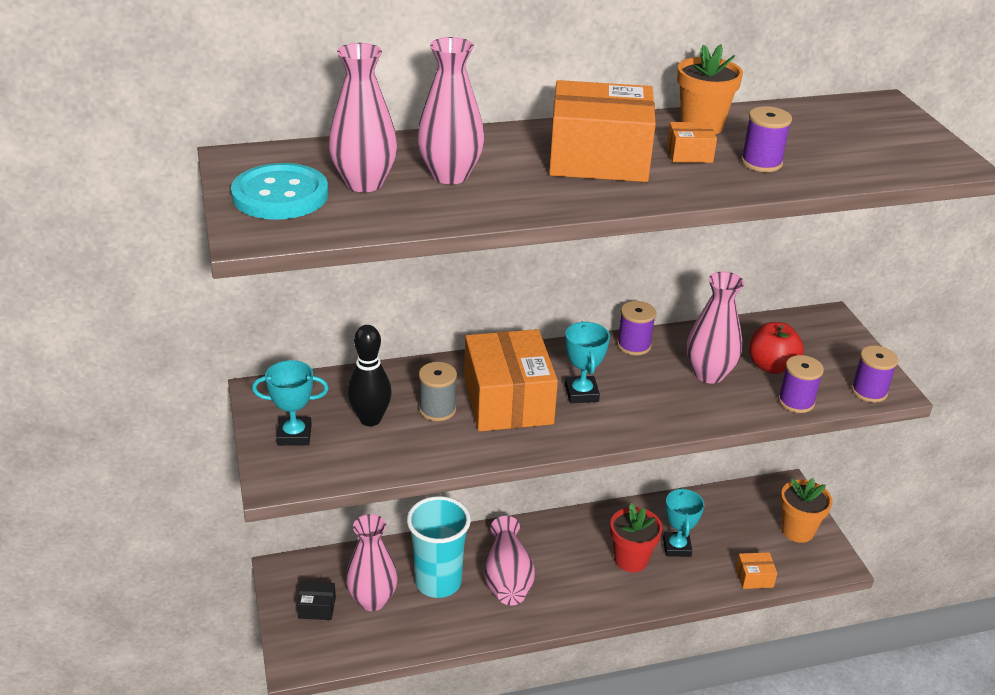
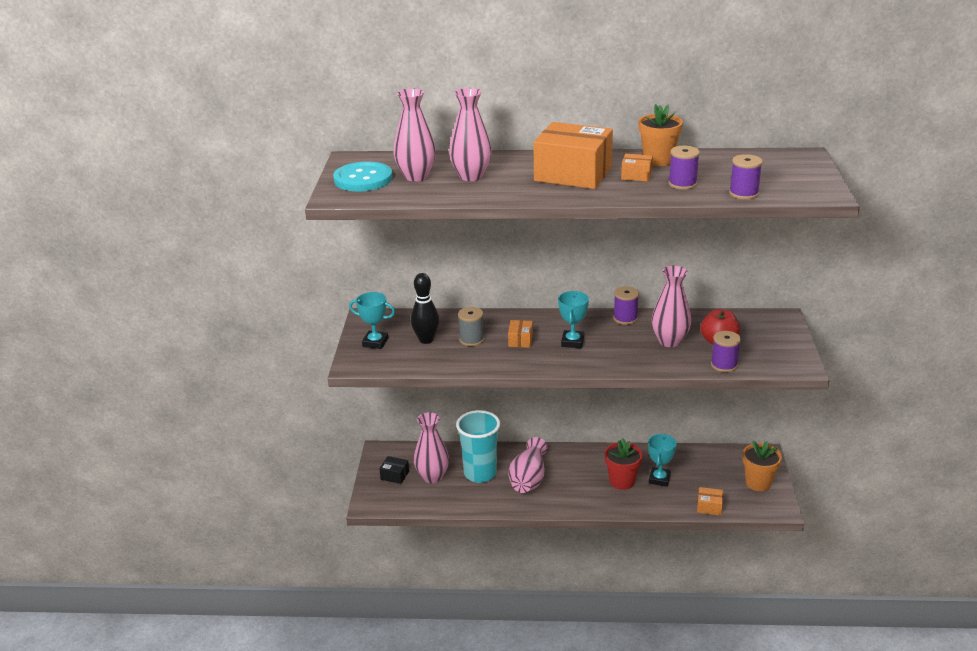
camera: 20 degrees right, 5 degrees down
orange box [464,329,558,431] -> orange box [508,320,533,348], size x0.43
purple spool [851,345,898,403] -> purple spool moved to [729,154,763,200]

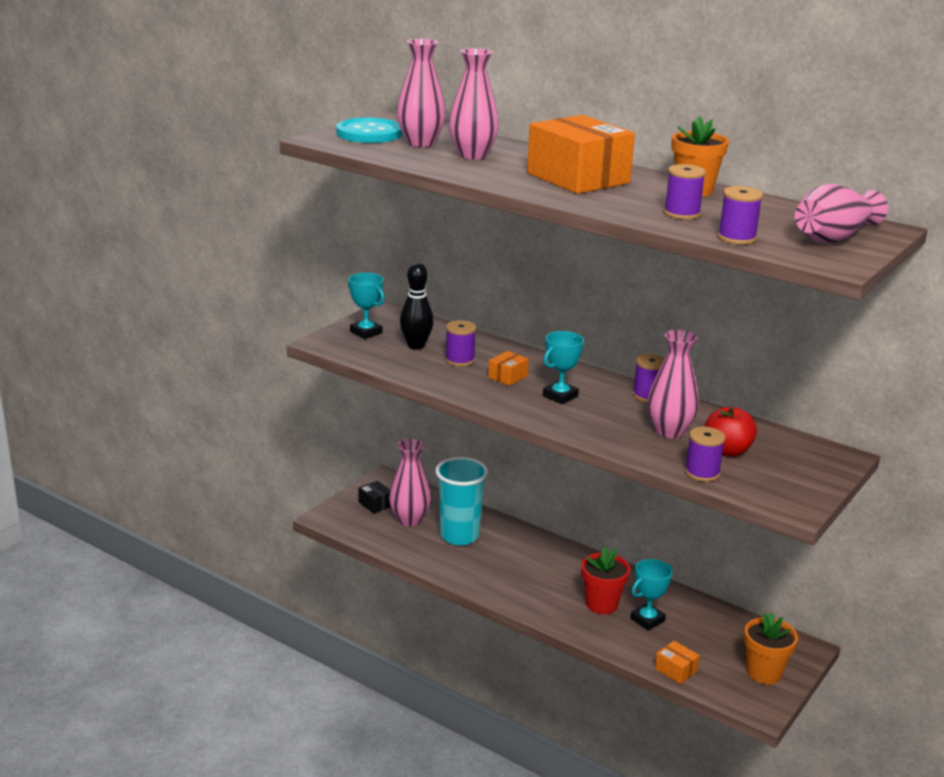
camera: 30 degrees right, 5 degrees down
grey spool [458,307,484,346] -> purple spool [445,320,476,366]
pink vase [508,437,548,493] -> pink vase moved to [795,184,888,243]
orange box [621,154,653,182] -> none

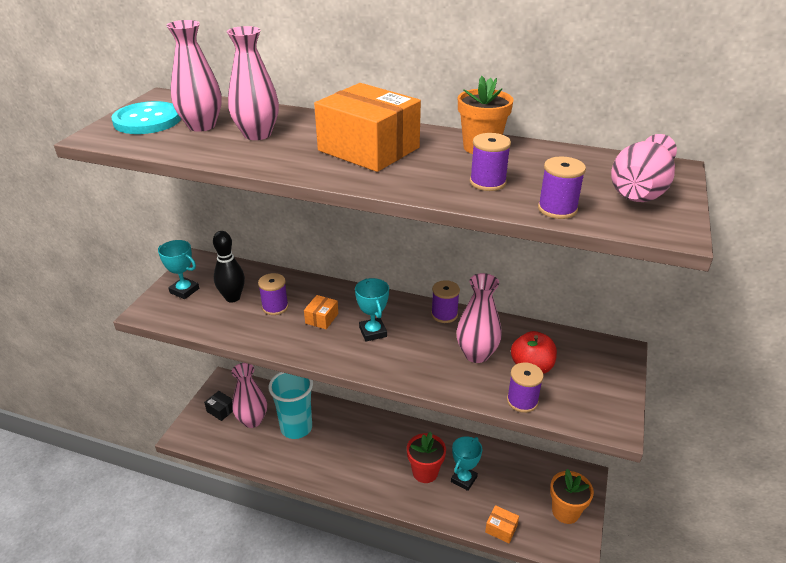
camera: 15 degrees left, 10 degrees up
turquoise trophy [543,331,584,404] -> turquoise trophy turned 45 degrees counterclockwise [355,278,389,342]

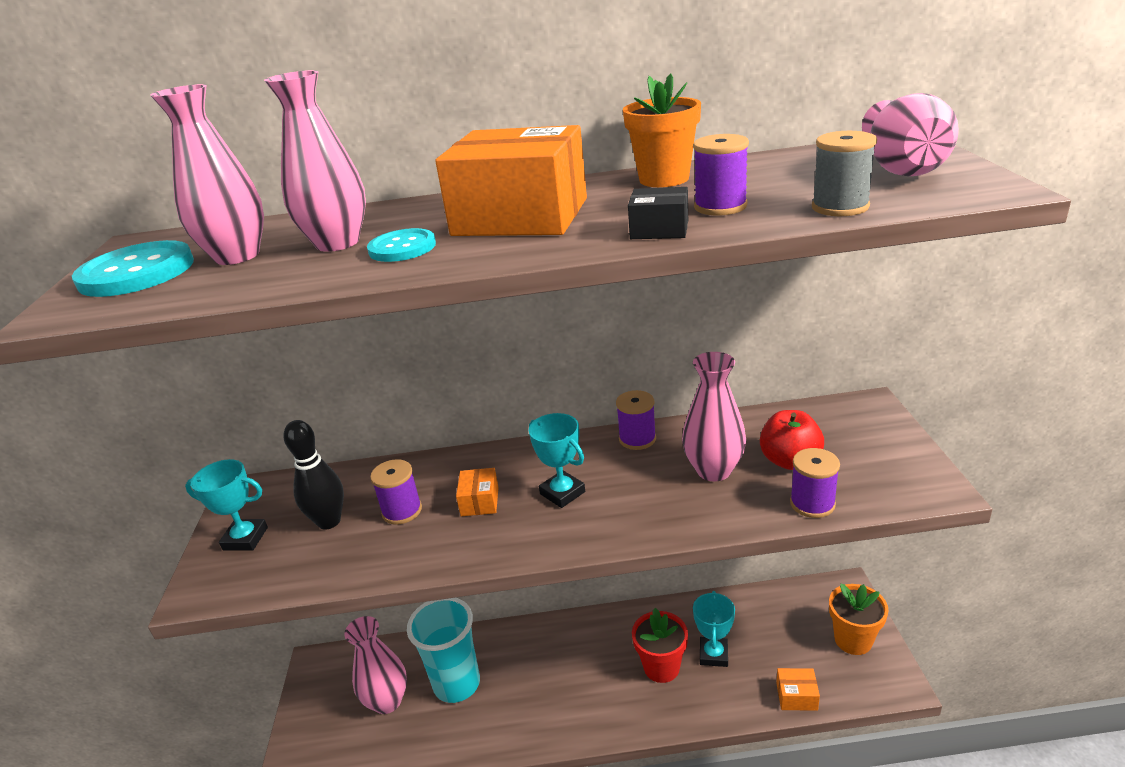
camera: 20 degrees left, 5 degrees down
black box [204,391,233,421] -> black box moved to [628,187,688,239]
purple spool [538,156,586,219] -> grey spool [812,131,877,216]
none -> turquoise button [367,228,436,262]

